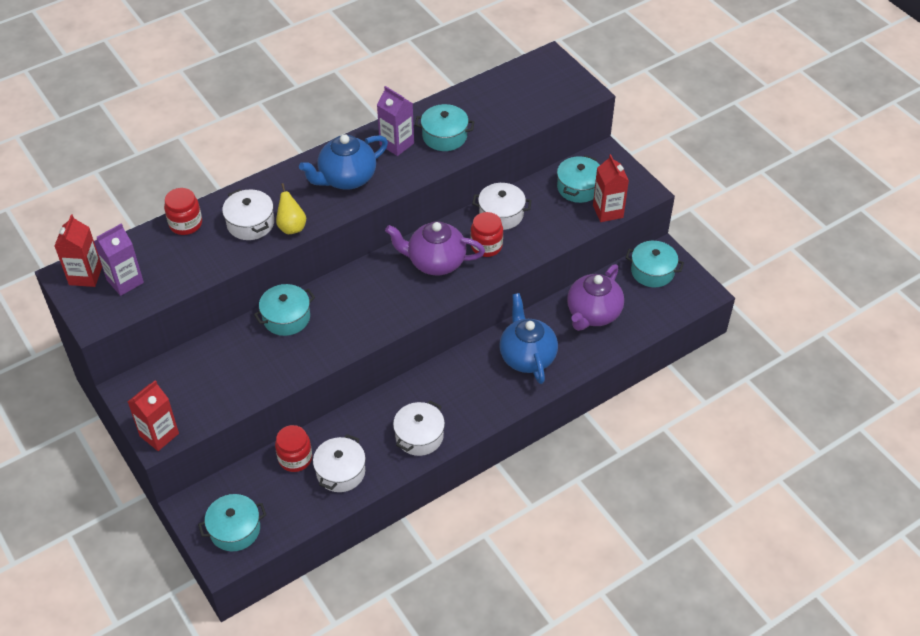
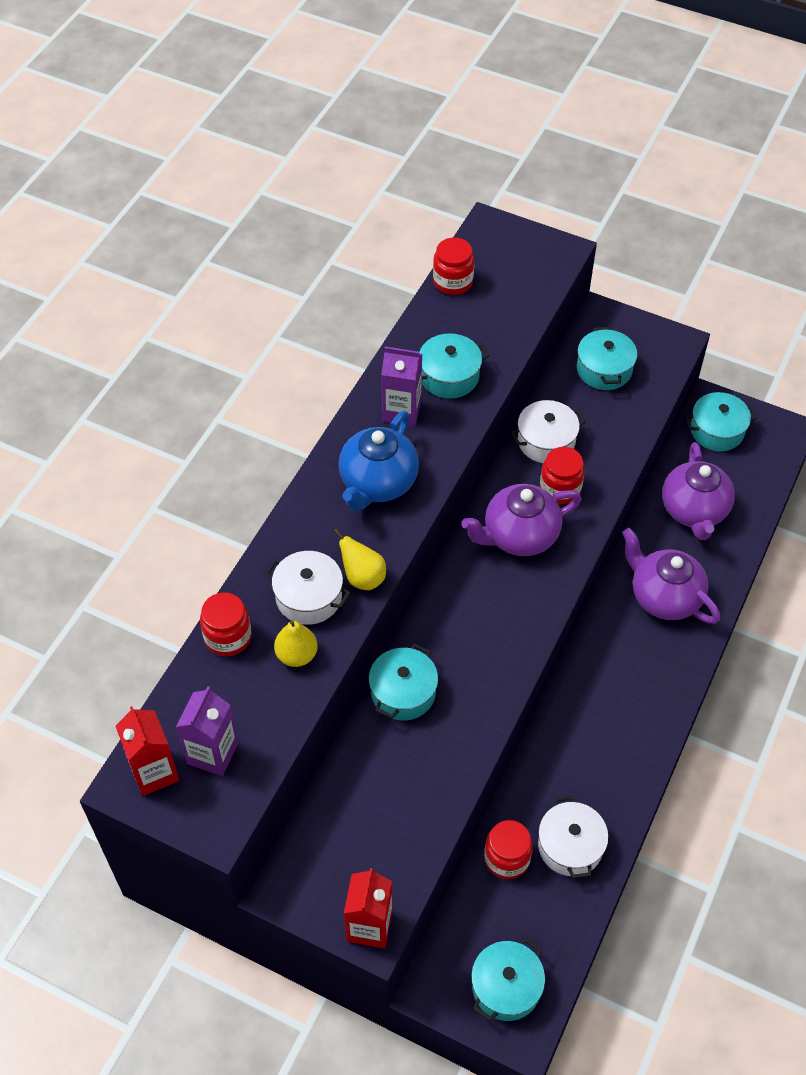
camera: 30 degrees left, 5 degrees up
white pot [393,401,445,456] -> none
blue teapot [499,293,558,384] -> purple teapot [622,528,720,624]
red carton [593,154,629,222] -> none
none -> yellow pear [274,620,318,667]
none -> red jar [433,237,474,295]

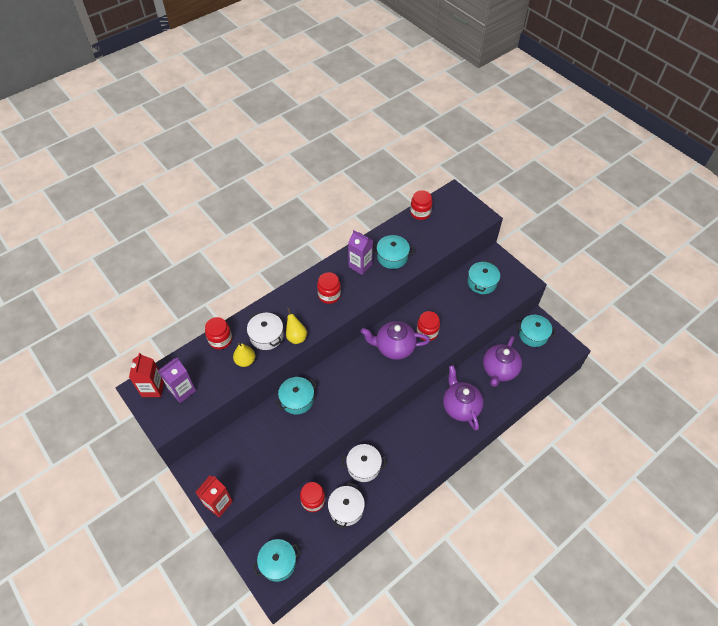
camera: 25 degrees right, 0 degrees up
blue teapot [339,411,419,511] -> red jar [317,272,341,304]
white pot [510,400,586,463] -> white pot moved to [342,444,386,482]

